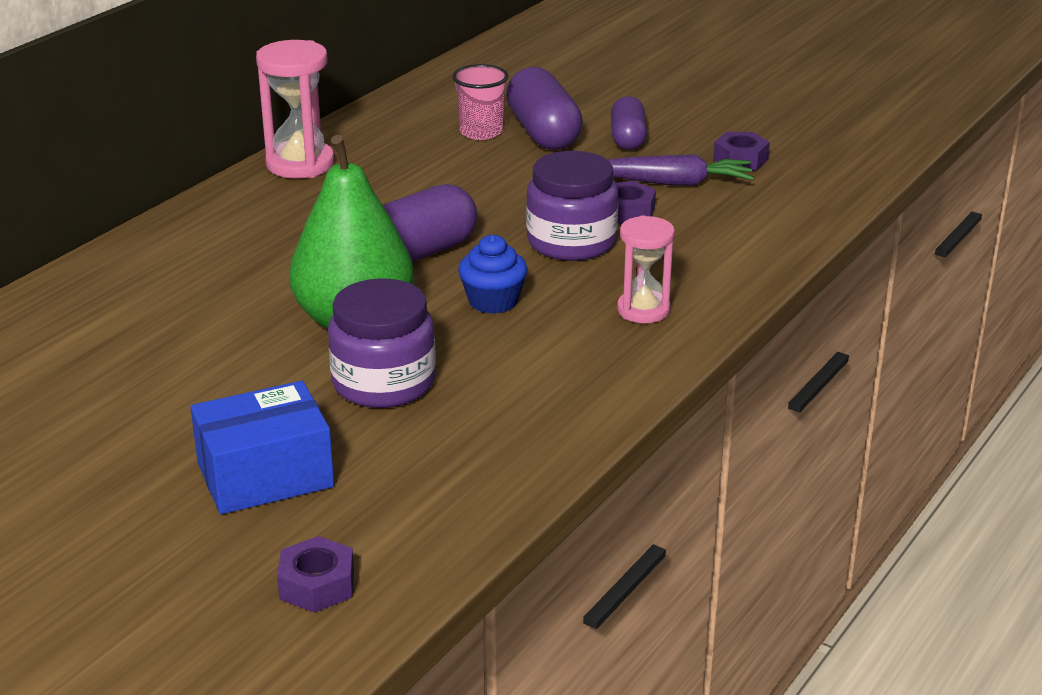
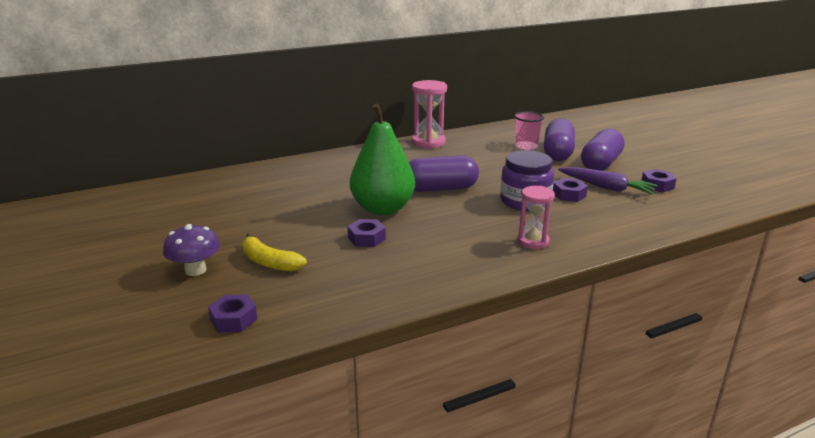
camera: 30 degrees right, 5 degrees down
blue box [190,381,334,514] -> yellow banana [242,233,307,271]
purple jar [328,278,436,408] -> purple nut [348,219,386,247]
blue cupcake [458,235,528,314] -> none
purple capsule [611,96,647,150] -> purple capsule [581,129,624,171], size x1.59
none -> purple mushroom [163,224,220,276]

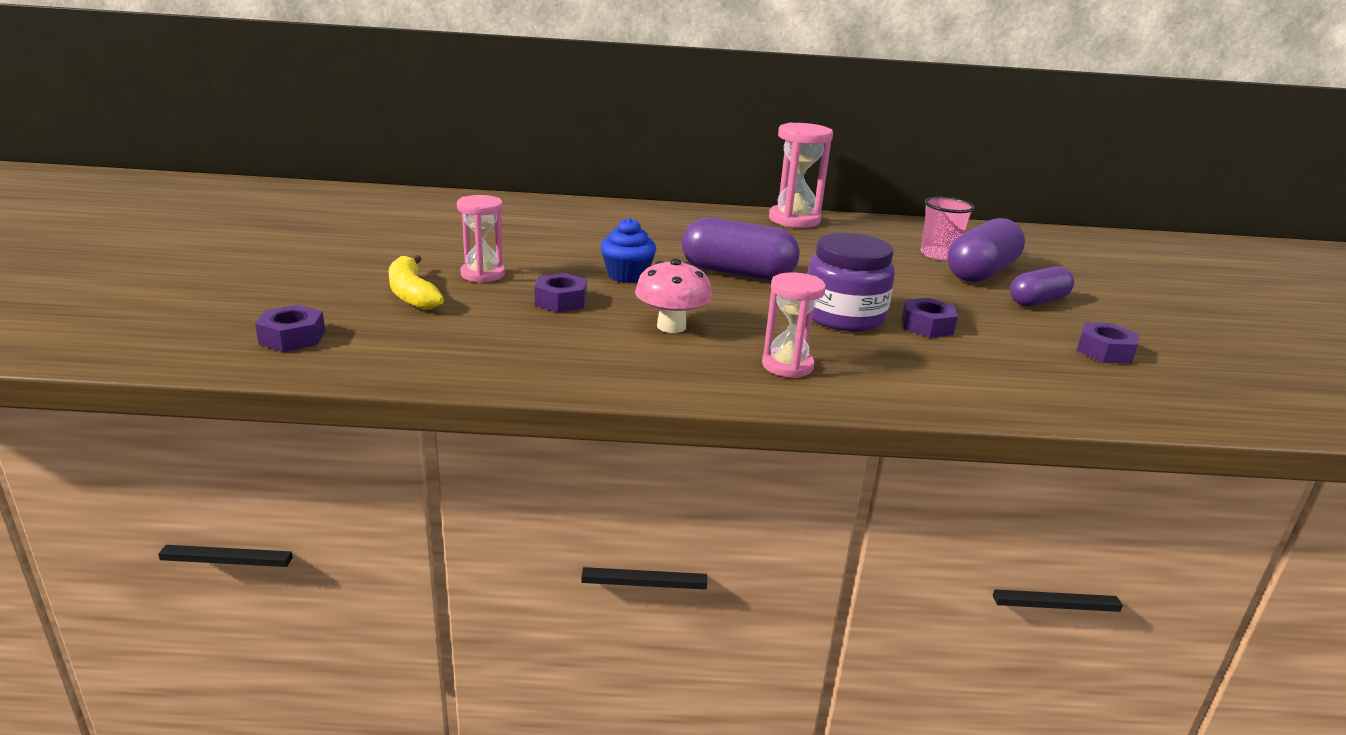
camera: 25 degrees right, 0 degrees up
purple mushroom [163,224,220,276] -> none
green pear [350,104,415,215] -> blue cupcake [600,218,656,283]
purple carrot [558,167,658,194] -> none
purple capsule [581,129,624,171] -> purple capsule [1010,266,1074,306], size x0.63
none -> pink hourglass [457,195,505,283]
none -> pink mushroom [635,258,712,333]

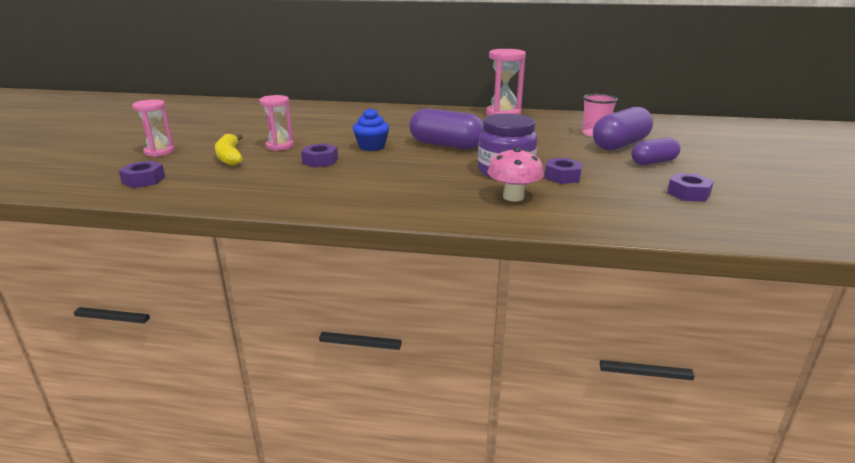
camera: 10 degrees right, 0 degrees up
pink mushroom [635,258,712,333] -> pink mushroom moved to [487,147,544,202]
pink hourglass [762,272,826,378] -> pink hourglass moved to [132,99,175,157]

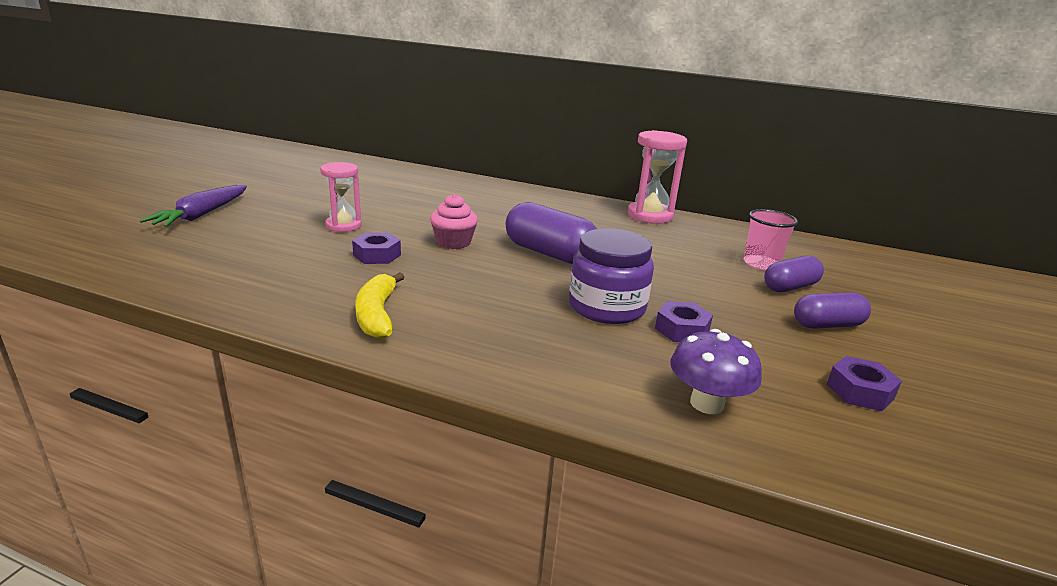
camera: 10 degrees right, 0 degrees up
purple nut [119,161,165,188] -> none
pink hourglass [132,99,175,157] -> purple carrot [140,185,247,227]
yellow banana [215,134,243,166] -> yellow banana moved to [355,272,404,339]
blue cupcake [353,108,389,151] -> pink cupcake [430,194,478,249]
pink mushroom [487,147,544,202] -> none
purple capsule [593,107,653,150] -> purple capsule [764,256,824,292], size x0.63
none -> purple mushroom [670,329,762,414]

